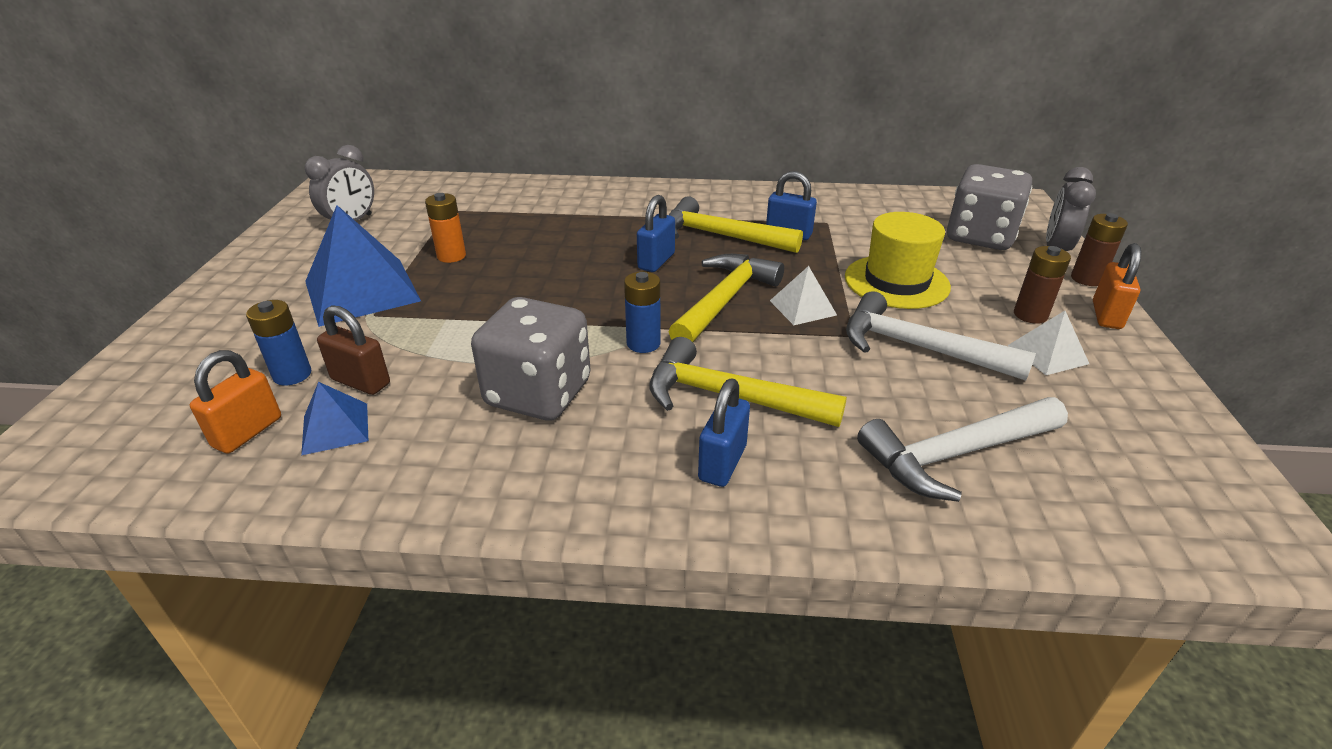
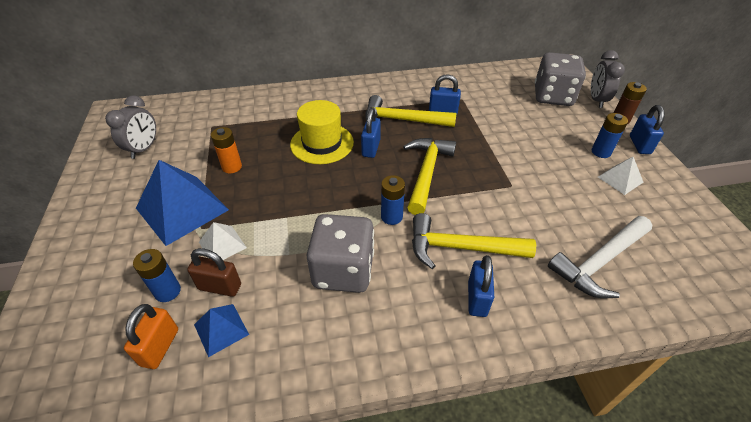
camera: 15 degrees left, 10 degrees up
white pyramid [770,266,837,325] -> white pyramid moved to [199,222,247,260]
yellow hat [845,212,951,309] -> yellow hat moved to [290,100,354,164]
white hammer [846,291,1036,381] -> none
brown battery [1014,246,1071,324] -> blue battery [592,113,628,158]
orange padlock [1093,243,1141,329] -> blue padlock [630,105,665,154]

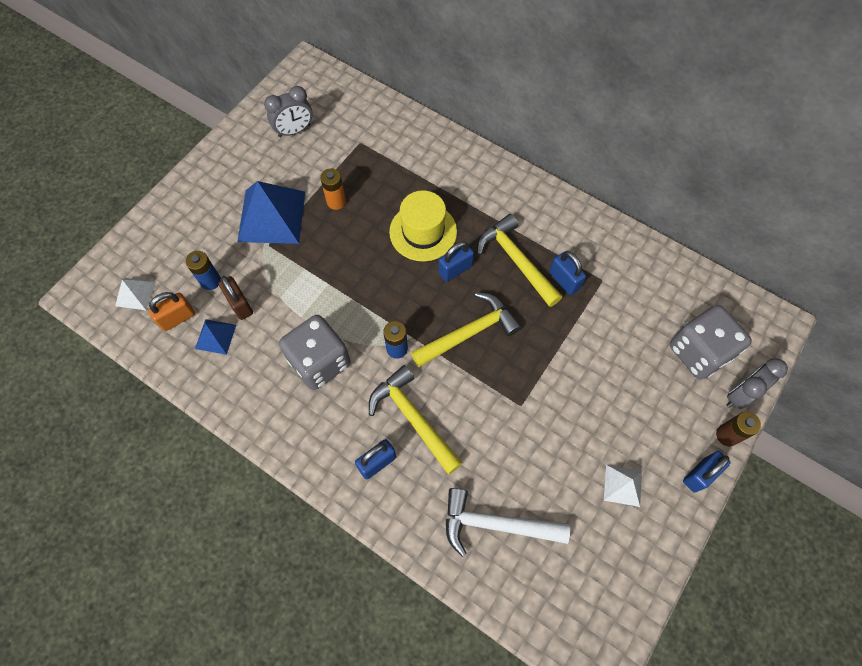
camera: 45 degrees right, 20 degrees up
white pyramid [199,222,247,260] -> white pyramid moved to [115,278,156,310]
blue battery [592,113,628,158] -> none

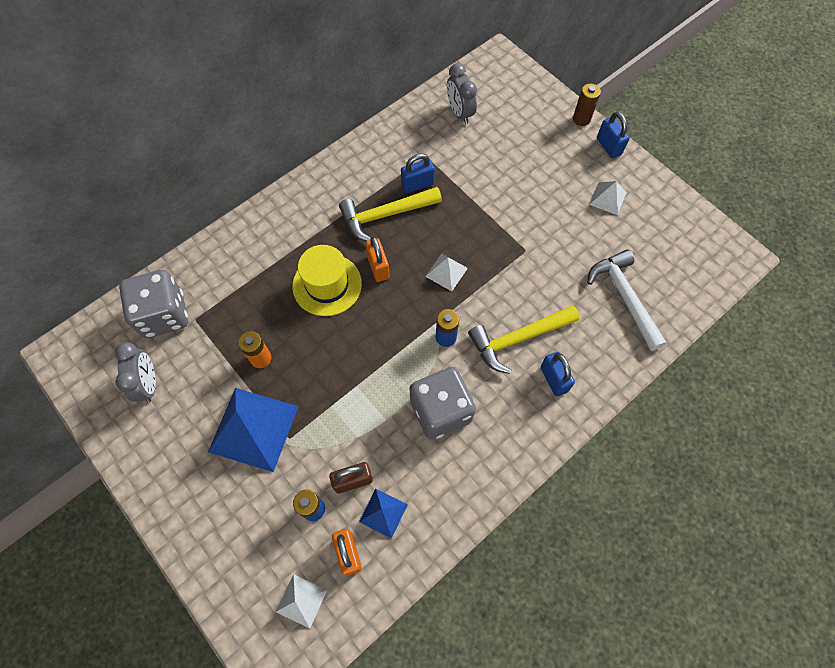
camera: 75 degrees left, 0 degrees up
yellow hammer [411,292,522,367] -> white pyramid [425,254,468,291]
blue padlock [438,241,474,282] -> orange padlock [365,236,390,282]
white hammer [446,488,570,557] -> white hammer turned 135 degrees clockwise [587,249,667,351]
grey dice [670,305,752,379] -> grey dice moved to [119,270,188,338]
grey clock [727,358,788,409] -> grey clock moved to [447,63,477,124]

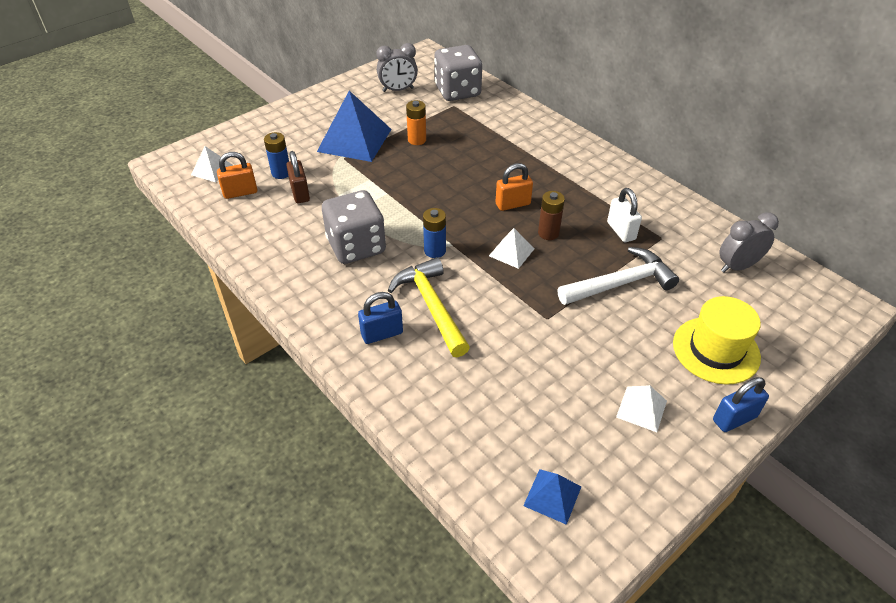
camera: 90 degrees right, 20 degrees down
yellow hat [292,245,362,316] -> yellow hat moved to [673,296,761,385]
yellow hammer [339,187,442,241] -> none
blue pyramid [359,489,408,539] -> blue pyramid moved to [523,469,582,525]
blue padlock [401,154,435,193] -> white padlock [607,188,642,242]
brown battery [573,84,601,126] -> brown battery moved to [538,191,565,240]
white hammer [587,249,667,351] -> white hammer moved to [557,247,679,305]

